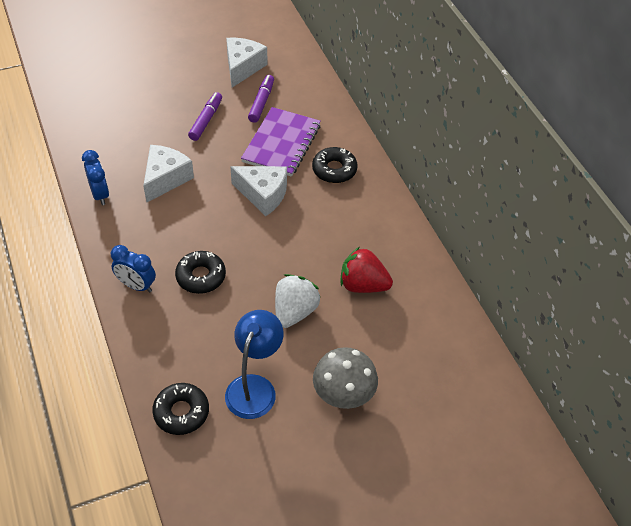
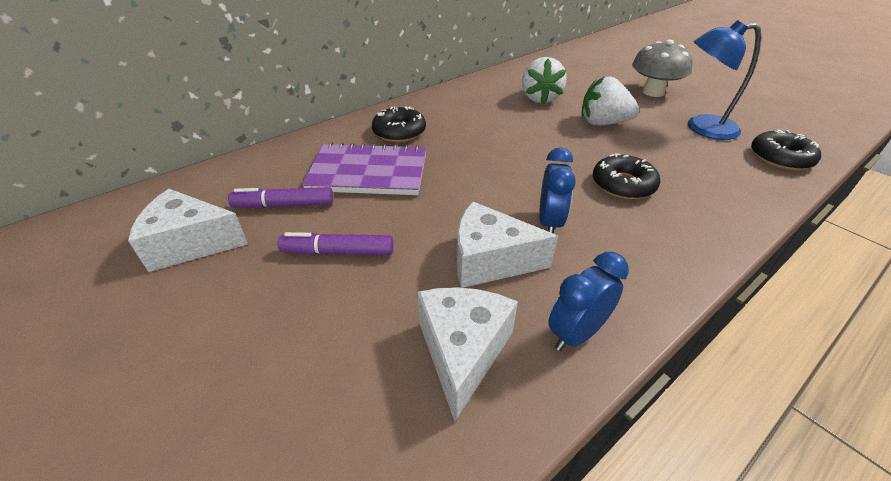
camera: 105 degrees left, 10 degrees down
blue clock [111,245,156,292] -> blue clock moved to [539,148,576,234]
white cheese [230,166,287,216] -> white cheese moved to [417,287,518,422]
red strawberry [340,247,393,293] -> white strawberry [522,57,567,104]

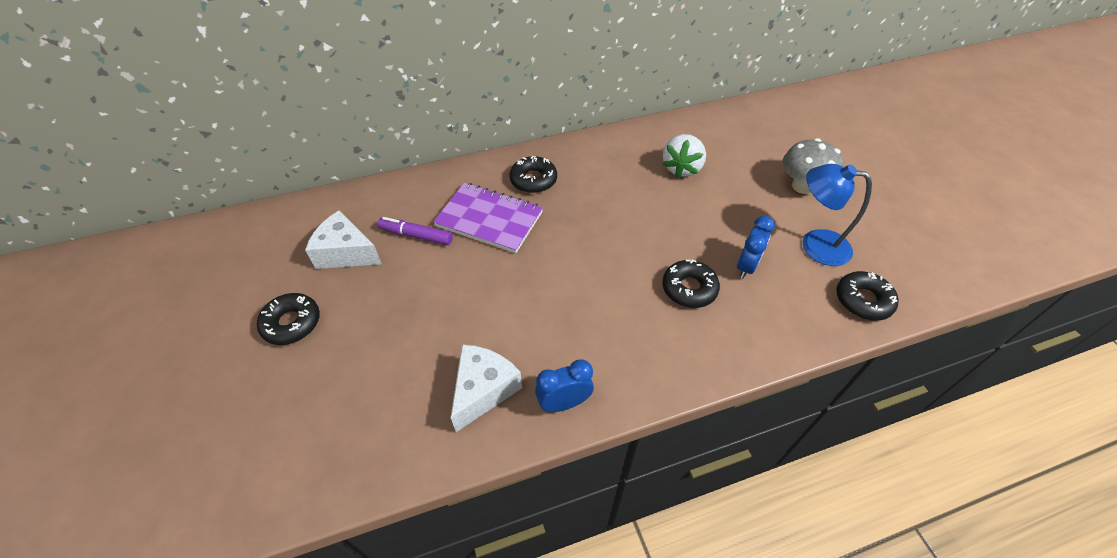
camera: 20 degrees right, 10 degrees up
purple marker [278,232,393,256] -> none
white cheese [457,201,558,288] -> none
blue clock [539,148,576,234] -> blue clock moved to [737,216,775,279]
white strawberry [581,76,640,125] -> none
none -> black donut [257,293,320,345]

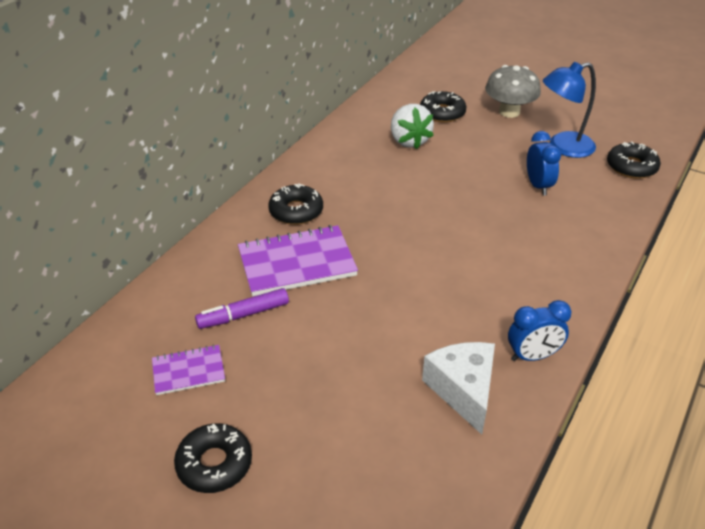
camera: 40 degrees left, 10 degrees down
white cheese [305,211,382,269] -> purple notebook [152,345,225,395]
blue clock [535,359,594,412] -> blue clock turned 135 degrees counterclockwise [508,300,571,361]
black donut [662,260,720,308] -> black donut moved to [420,91,467,123]

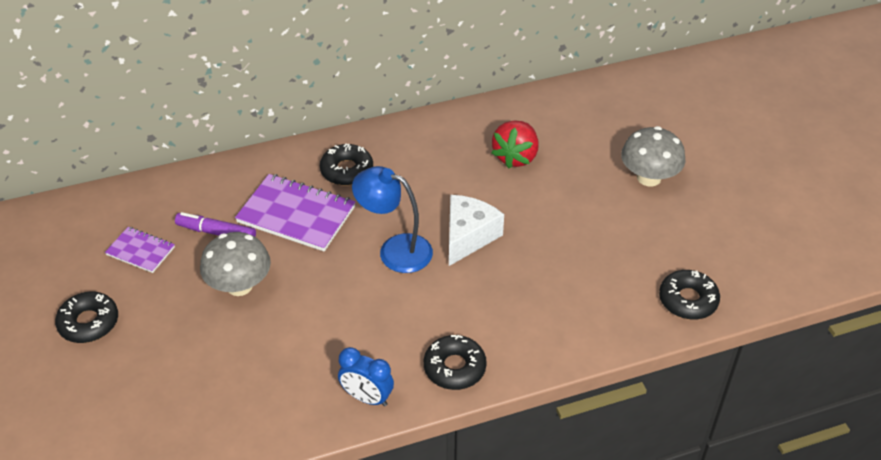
camera: 40 degrees right, 5 degrees up
white strawberry [391,104,434,149] -> red strawberry [492,121,538,168]
black donut [420,91,467,123] -> black donut moved to [424,335,487,390]
white cheese [422,342,495,434] -> white cheese moved to [449,195,504,266]
blue clock [527,131,561,196] -> none
blue lamp [543,62,596,158] -> blue lamp moved to [352,166,433,273]
none -> grey mushroom [200,232,271,296]

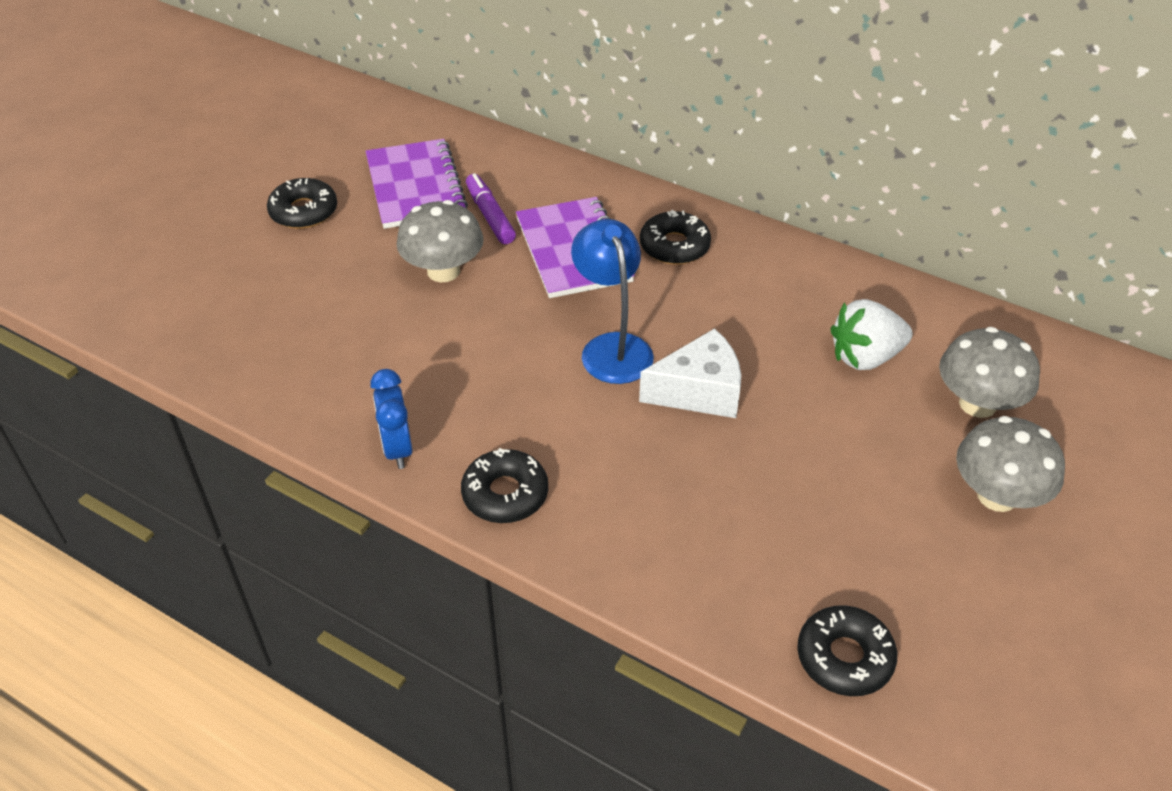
camera: 50 degrees right, 0 degrees up
purple notebook [105,227,175,273] -> purple notebook [366,139,468,229], size x1.80
red strawberry [492,121,538,168] -> white strawberry [830,299,913,370]
none -> grey mushroom [939,327,1040,418]

